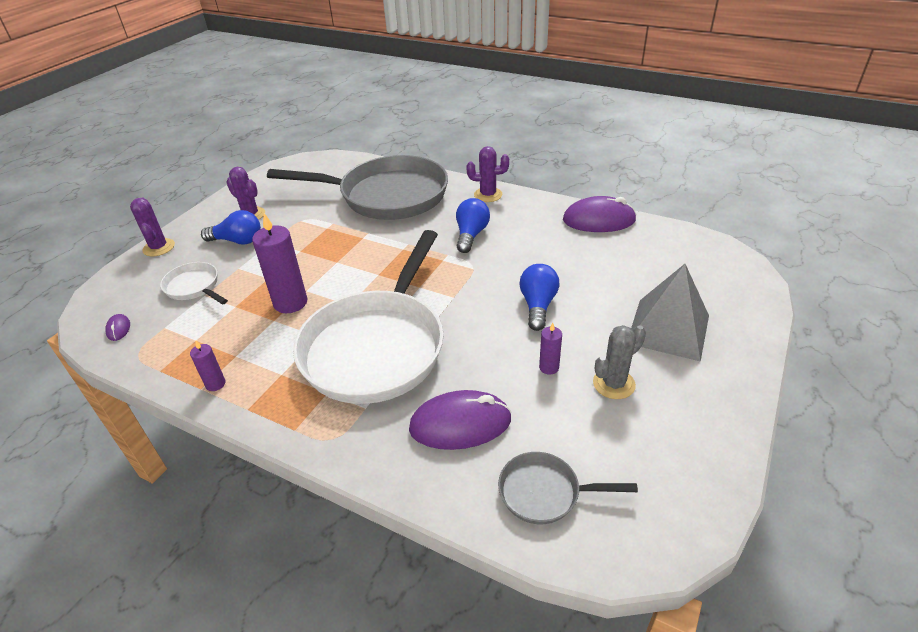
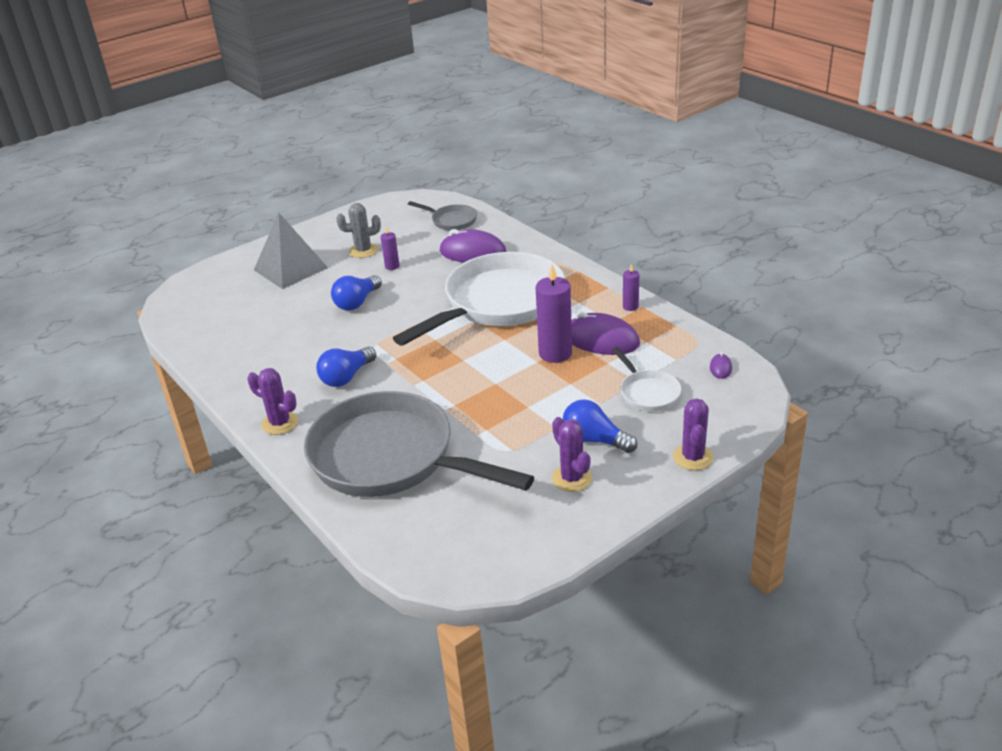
camera: 155 degrees left, 5 degrees down
purple mouse [563,196,637,232] -> purple mouse moved to [571,312,640,355]

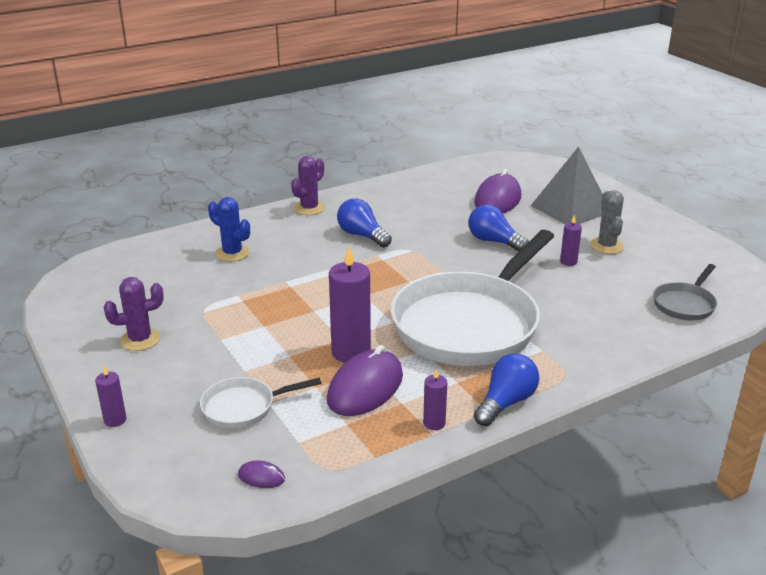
camera: 95 degrees right, 5 degrees down
grey pan [304,391,534,497] -> blue cactus [208,197,250,262]
white pan [393,252,565,346] -> white pan turned 75 degrees clockwise [391,230,554,366]
purple mouse [439,229,507,263] -> purple mouse moved to [474,169,521,213]
blue light bulb [563,399,637,453] -> blue light bulb moved to [474,353,539,426]
purple cactus [673,398,714,470] -> purple candle [95,365,127,427]

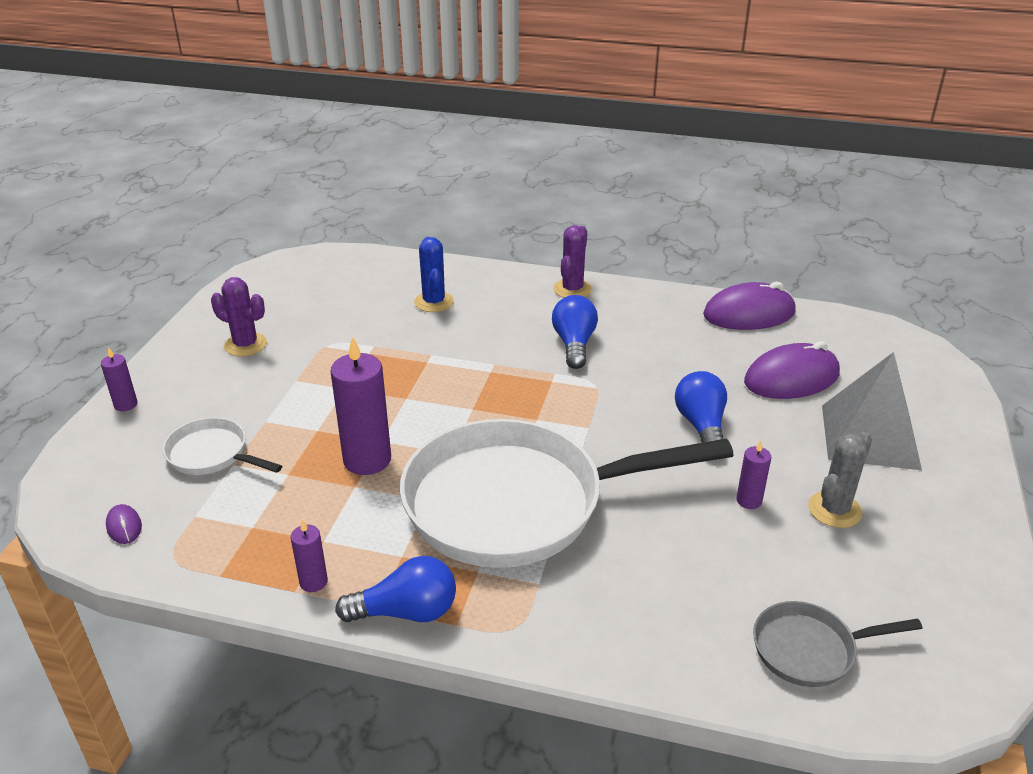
camera: 45 degrees right, 5 degrees up
purple cactus [291,156,325,215] -> purple cactus turned 60 degrees counterclockwise [553,225,592,298]
purple mouse [327,345,403,416] -> purple mouse moved to [703,282,796,330]

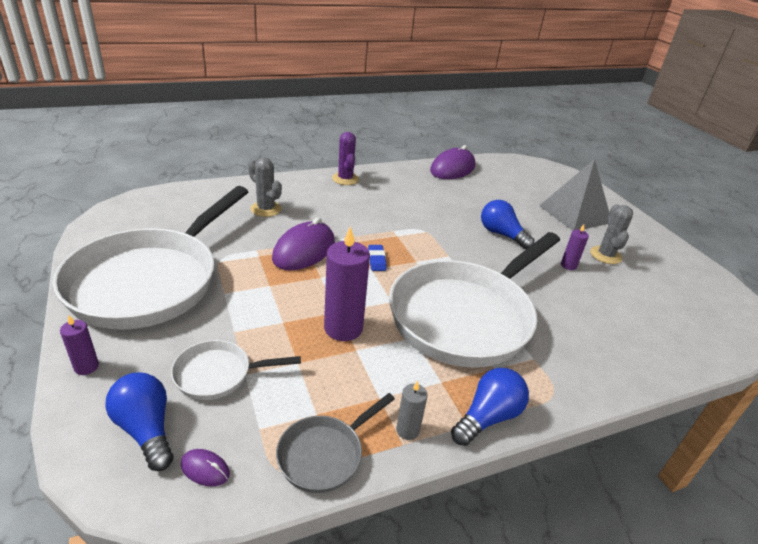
camera: 40 degrees left, 0 degrees up
purple cactus [211,277,267,357] -> white pan [53,186,248,330]
purple candle [291,520,328,592] -> grey candle [396,381,428,440]
blue cactus [414,237,454,312] -> grey cactus [248,158,282,217]
blue light bulb [552,295,598,369] -> blue light bulb moved to [105,373,174,471]
purple mouse [744,341,840,399] -> purple mouse moved to [272,218,335,270]
grey pan [753,601,923,687] -> grey pan moved to [276,393,395,493]
none -> blue eraser [368,245,386,271]

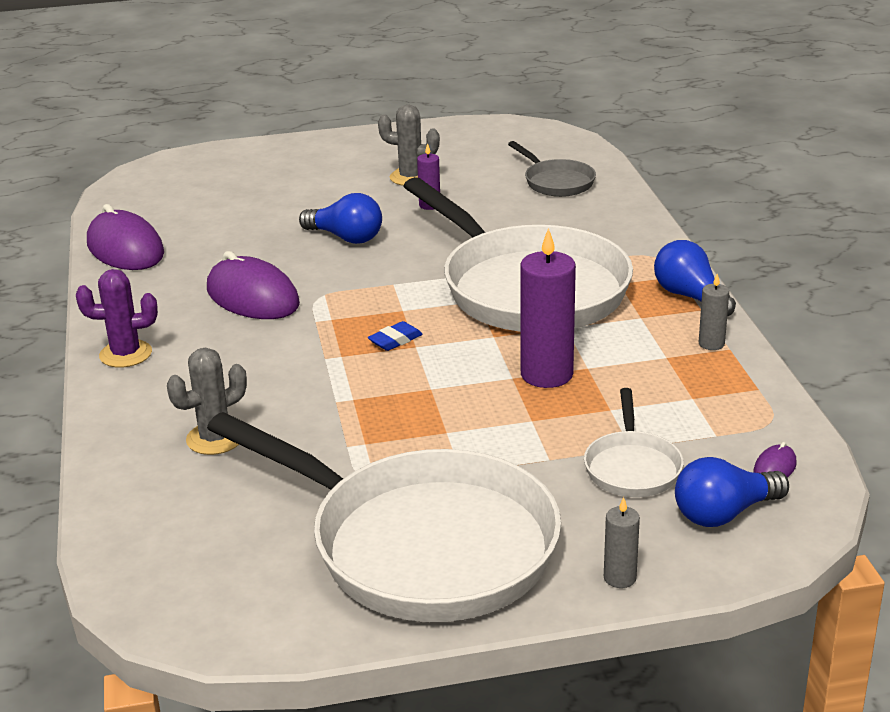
camera: 75 degrees left, 5 degrees down
purple candle [60,315,99,375] -> grey candle [604,497,640,588]
purple mouse [272,218,335,270] -> purple mouse moved to [207,251,300,319]
grey pan [276,393,395,493] -> grey pan moved to [508,141,596,197]
blue eraser [368,245,386,271] -> blue eraser turned 45 degrees counterclockwise [368,321,423,351]
blue light bulb [481,200,534,249] -> blue light bulb turned 120 degrees counterclockwise [299,193,382,244]
grey pyramid [539,159,609,231] -> none

